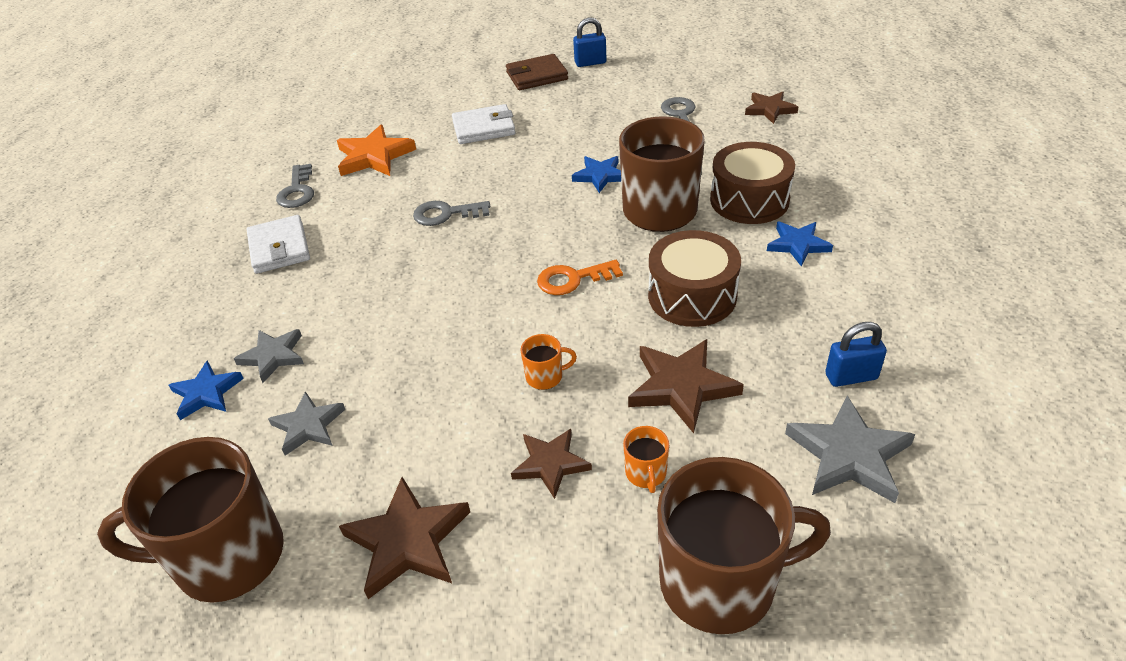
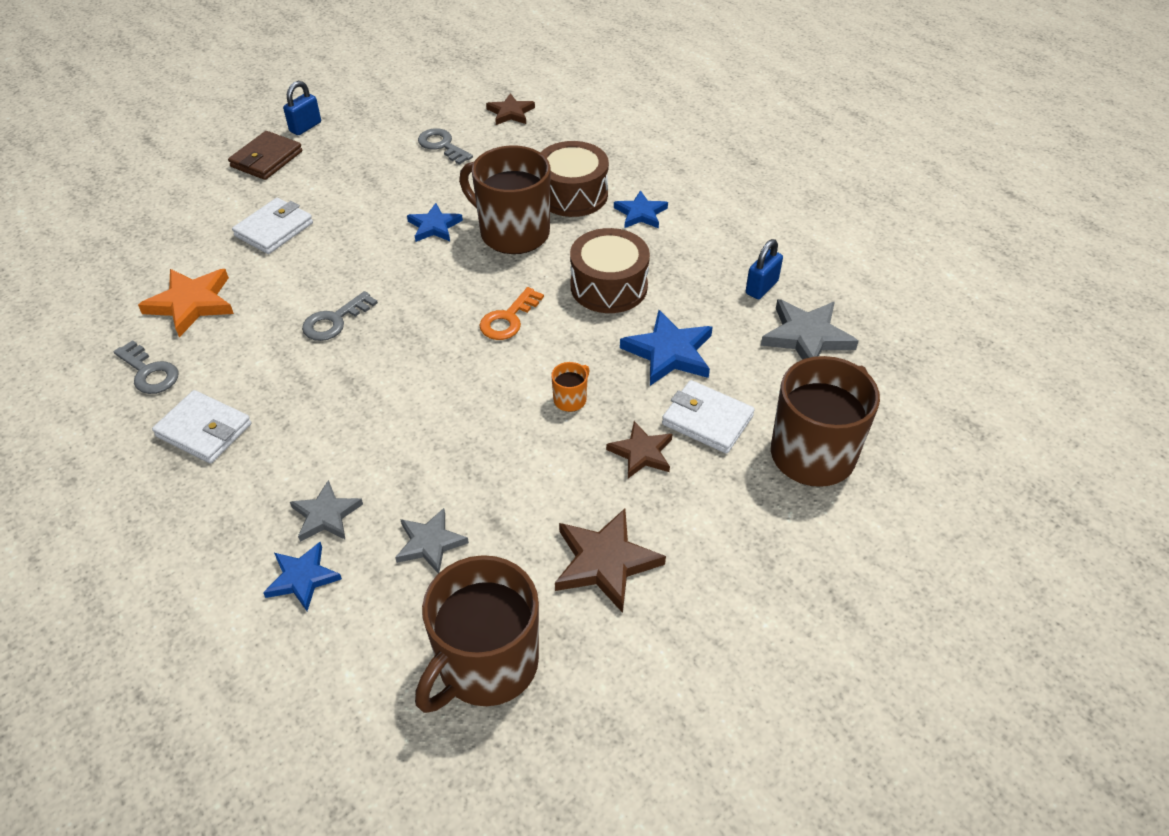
camera: 45 degrees left, 5 degrees up
orange mug [623,426,669,493] -> white wallet [662,380,755,454]
brown star [628,339,744,433] -> blue star [620,310,713,386]

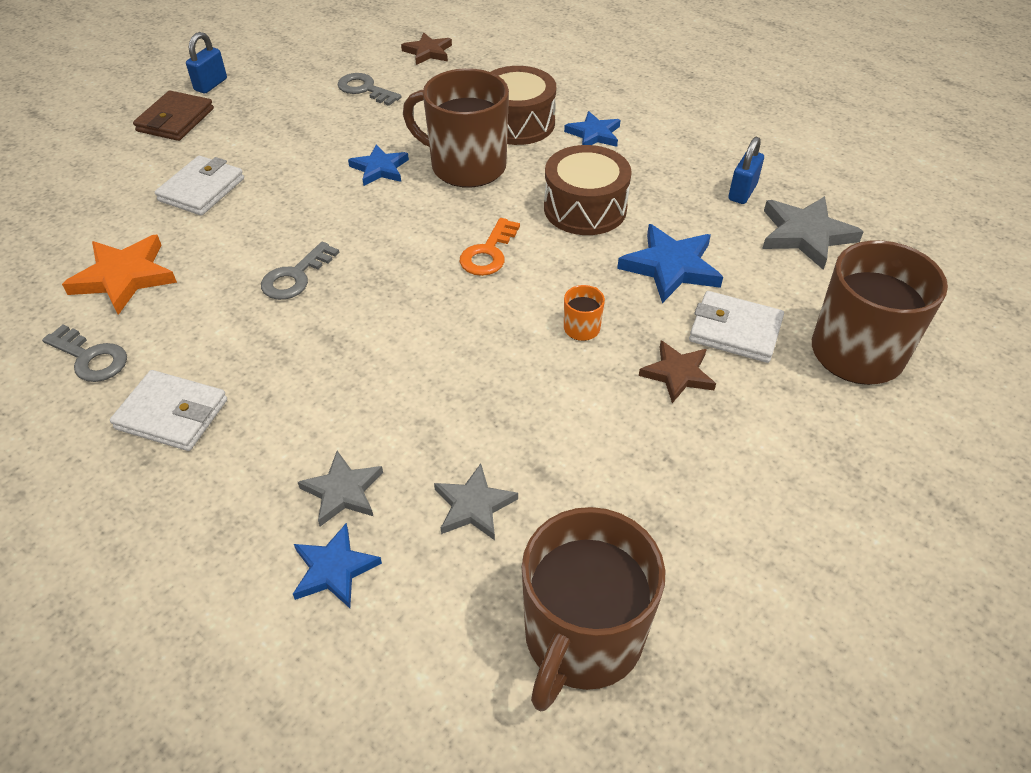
camera: 10 degrees left, 0 degrees up
brown star [555,509,666,613] -> none

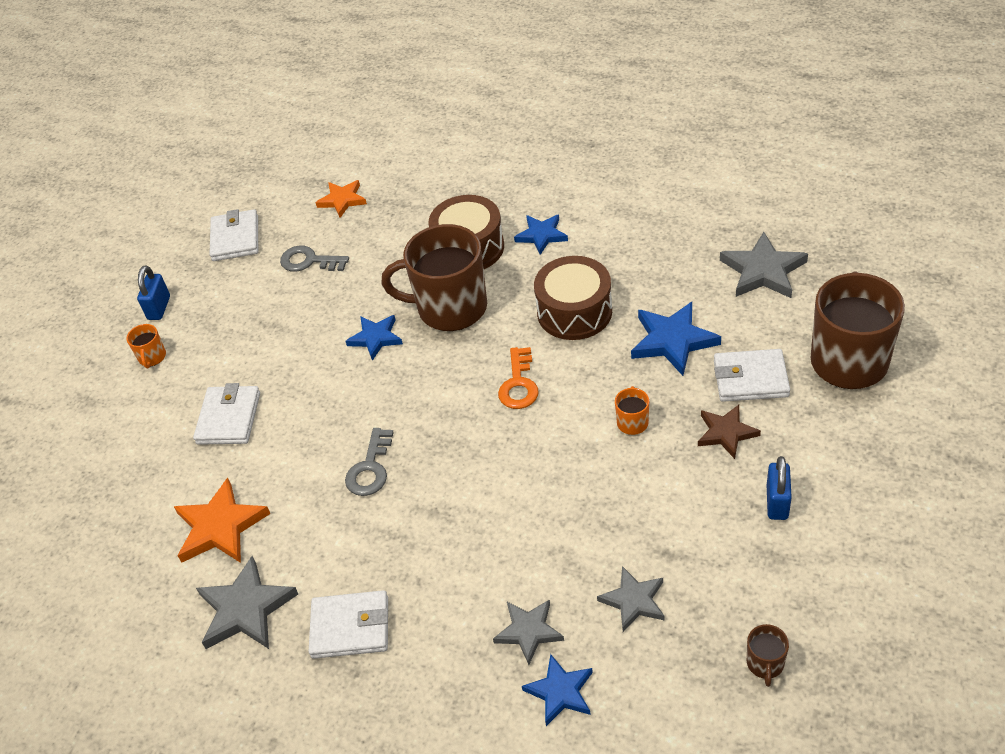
camera: 15 degrees left, 0 degrees up
grey key [42,325,127,382] -> grey star [196,556,298,649]
brown wallet [133,91,214,141] -> orange mug [127,324,166,368]
brown star [401,33,452,65] -> orange star [315,180,367,218]
brown mug [522,507,665,712] -> brown mug [747,624,789,687], size x0.41
blue padlock [728,137,764,204] -> blue padlock moved to [767,456,792,520]
none -> white wallet [210,209,258,261]

